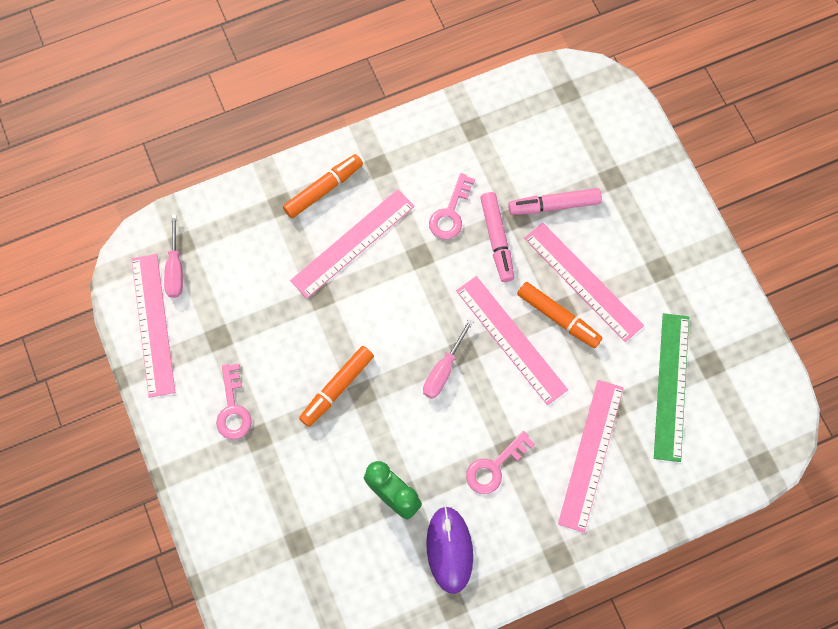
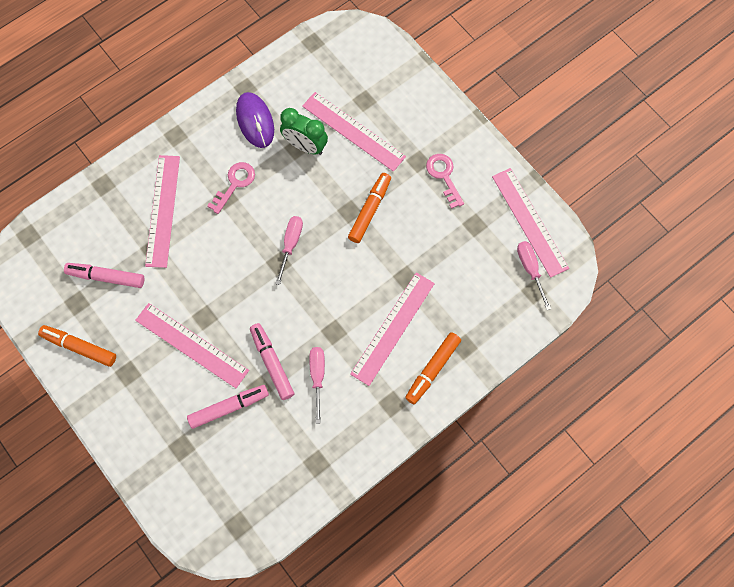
camera: 165 degrees right, 0 degrees up
pink key [429,173,475,239] -> pink screwdriver [309,347,325,424]
pink ruler [456,276,568,405] -> pink ruler moved to [302,92,406,172]
orange marker [517,282,603,348] -> orange marker moved to [38,325,116,367]
green ruler [654,313,689,462] -> pink marker [64,263,144,288]

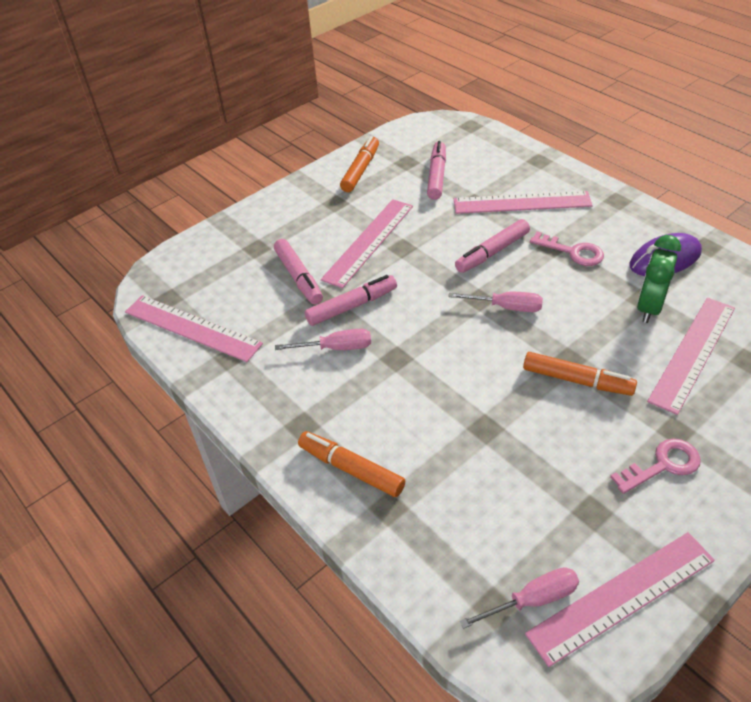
camera: 90 degrees right, 25 degrees down
pink ruler [350,272,435,386] -> pink ruler moved to [125,295,263,362]
none -> pink marker [455,219,530,273]

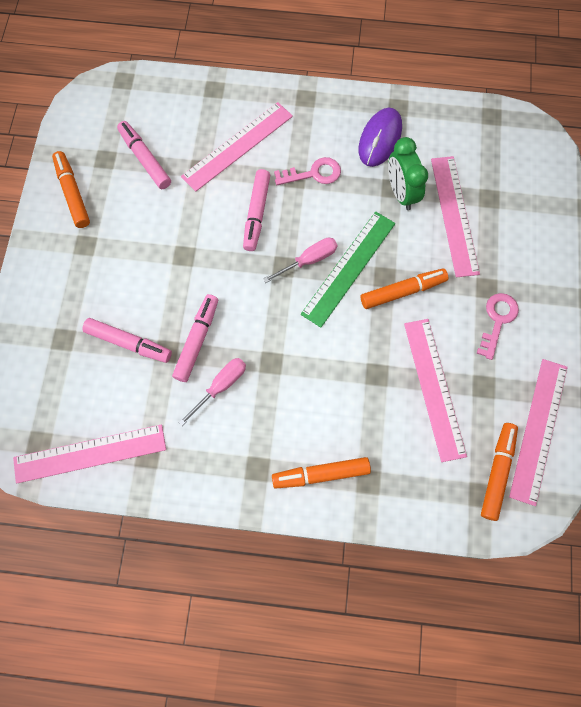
camera: 45 degrees left, 25 degrees up
pink ruler [321,199,413,288] -> pink ruler moved to [404,319,467,462]
pink screwdriver [460,567,579,629] -> orange marker [481,423,518,521]
none -> green ruler [301,212,395,328]

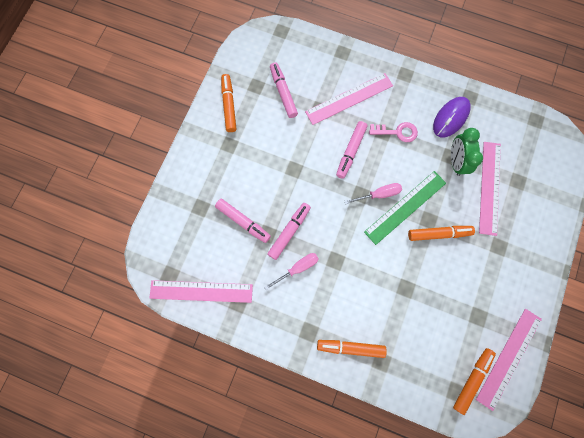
camera: 15 degrees right, 5 degrees up
pink ruler [404,319,467,462] -> none
pink key [476,293,519,360] -> none

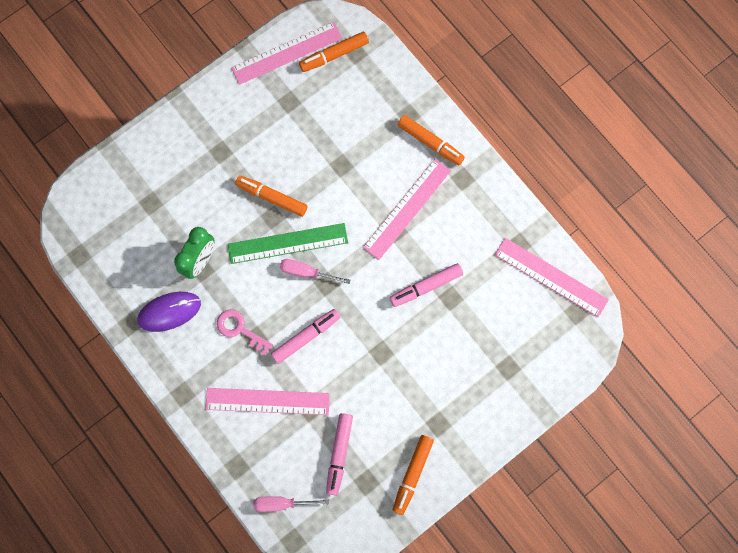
camera: 150 degrees left, 0 degrees up
pink marker [215,199,271,243] -> none
pink screwdriver [264,253,319,290] -> pink screwdriver moved to [253,496,330,512]
pink ruler [479,142,501,236] -> pink ruler moved to [363,159,451,260]

